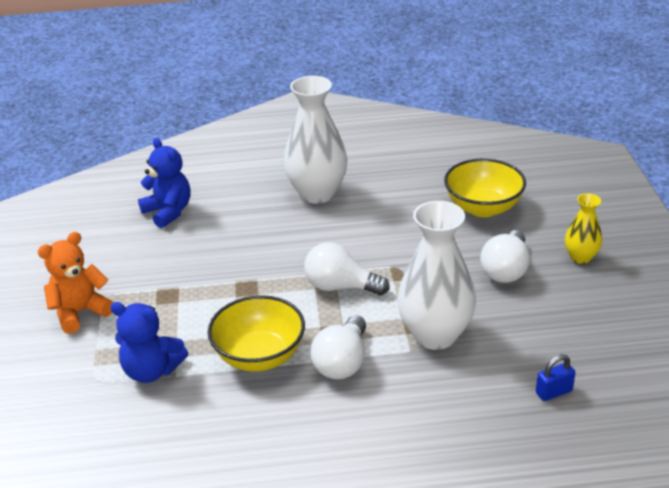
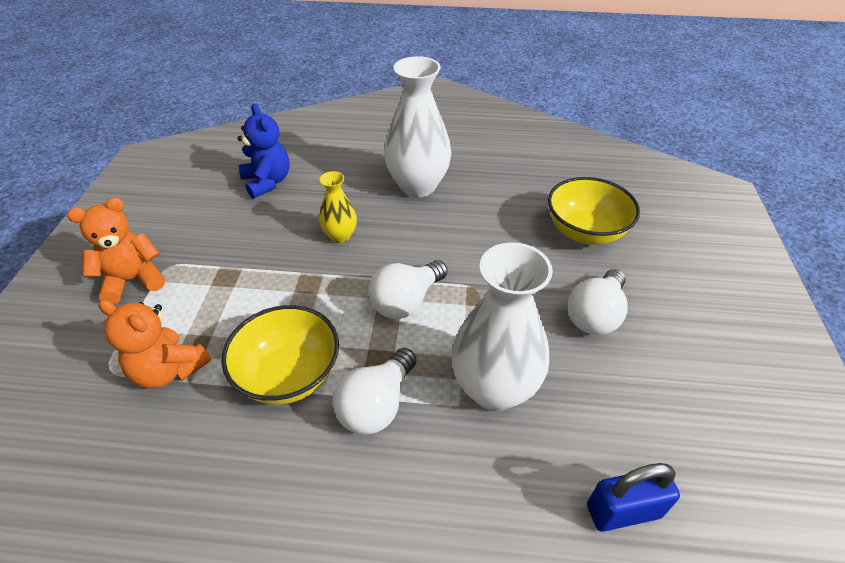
camera: 10 degrees right, 10 degrees up
blue teddy bear [110,302,188,383] -> orange teddy bear [99,299,211,389]
white light bulb [304,242,390,295] -> white light bulb turned 75 degrees counterclockwise [369,260,448,319]
blue padlock [536,354,576,401] -> blue padlock [587,463,680,532], size x1.53
yellow vase [565,193,602,264] -> yellow vase moved to [319,171,357,243]

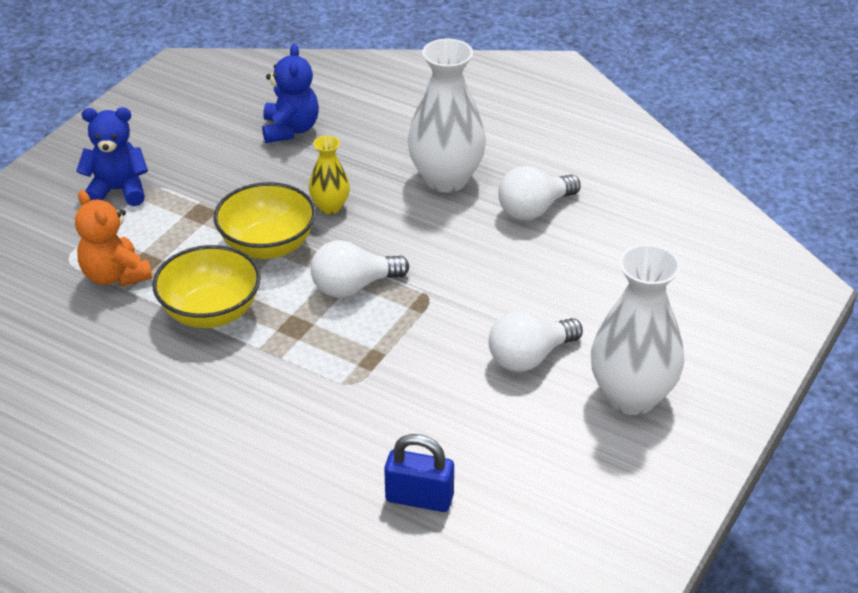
camera: 25 degrees right, 5 degrees down
orange teddy bear [67,197,165,304] -> blue teddy bear [76,107,148,206]
white light bulb [333,348,416,435] -> white light bulb moved to [498,166,581,220]
white vase [452,242,553,411] -> white vase moved to [591,244,684,415]
yellow bowl [548,177,640,245] -> yellow bowl moved to [214,182,316,259]

